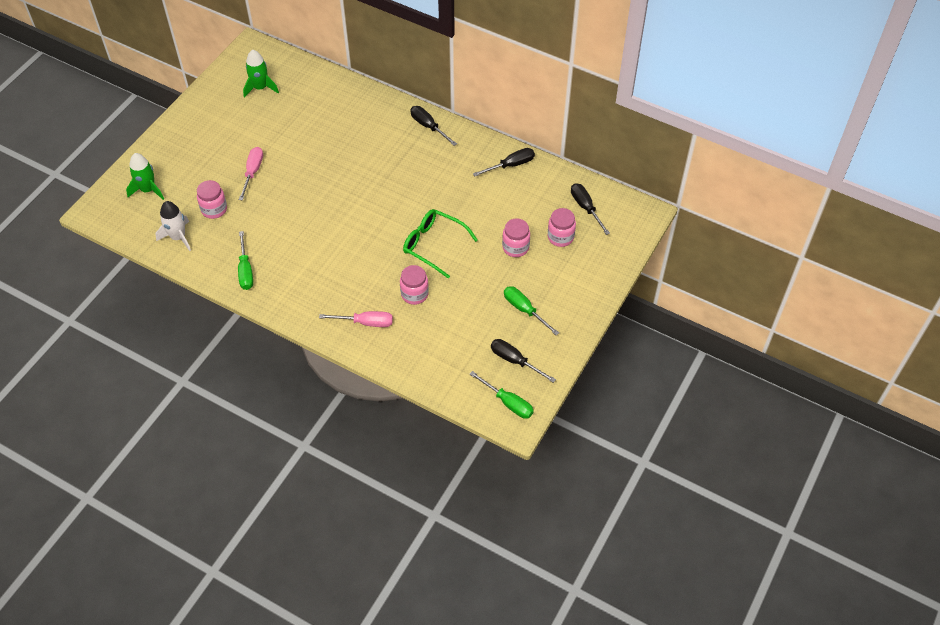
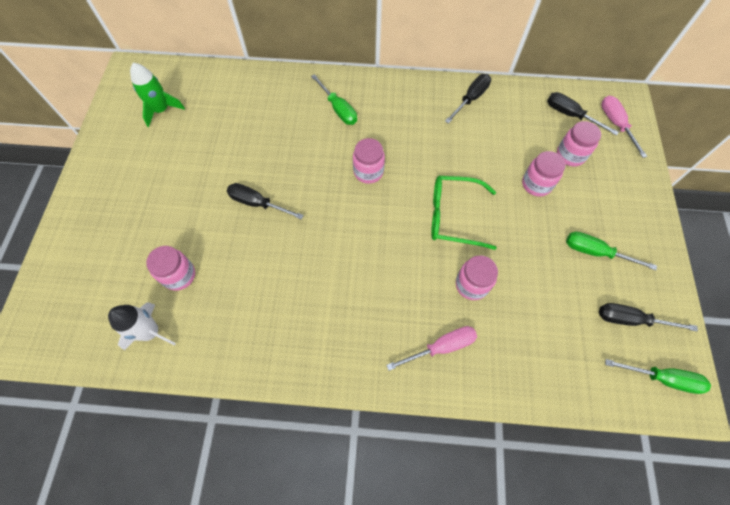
camera: 25 degrees left, 10 degrees up
green rocket [126,153,164,200] -> none
green screwdriver [238,231,253,290] -> green screwdriver moved to [311,74,357,125]
pink screwdriver [239,147,263,201] -> pink screwdriver moved to [601,96,647,158]
black screwdriver [410,106,457,146] -> black screwdriver moved to [227,183,304,220]
none -> pink jar [353,138,385,184]

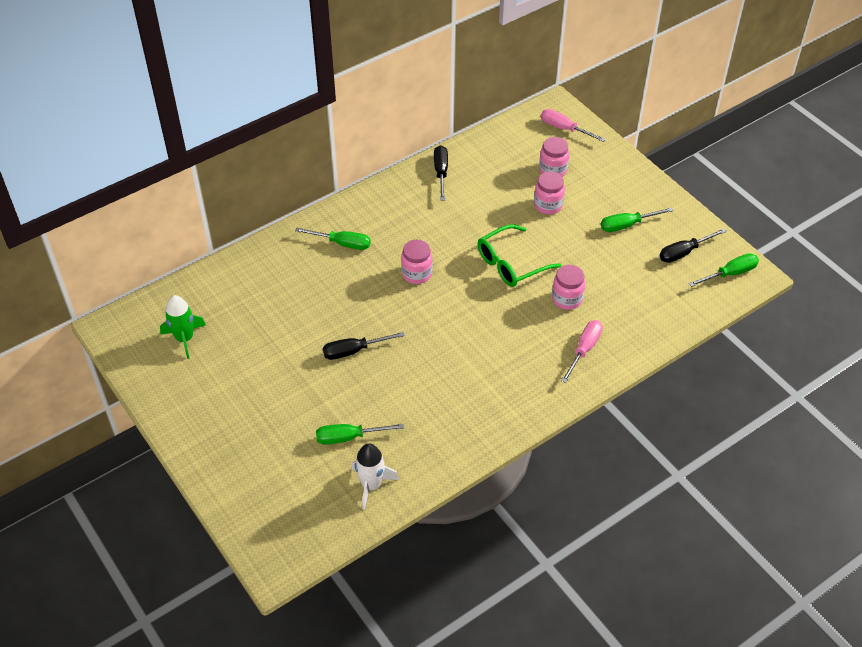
camera: 40 degrees left, 15 degrees down
pink jar [146,246,195,291] -> green screwdriver [316,424,404,444]
black screwdriver [547,92,619,135] -> none

